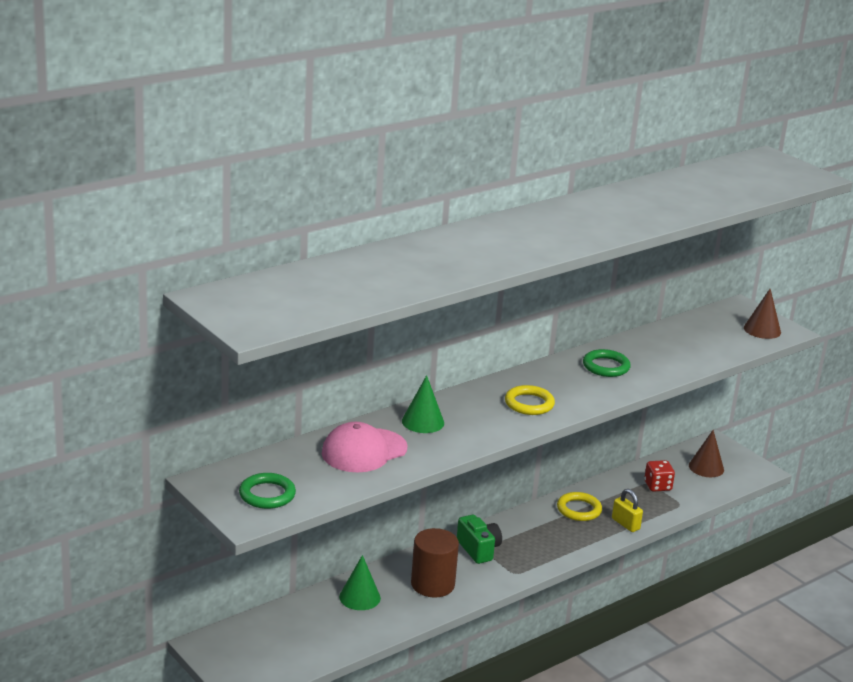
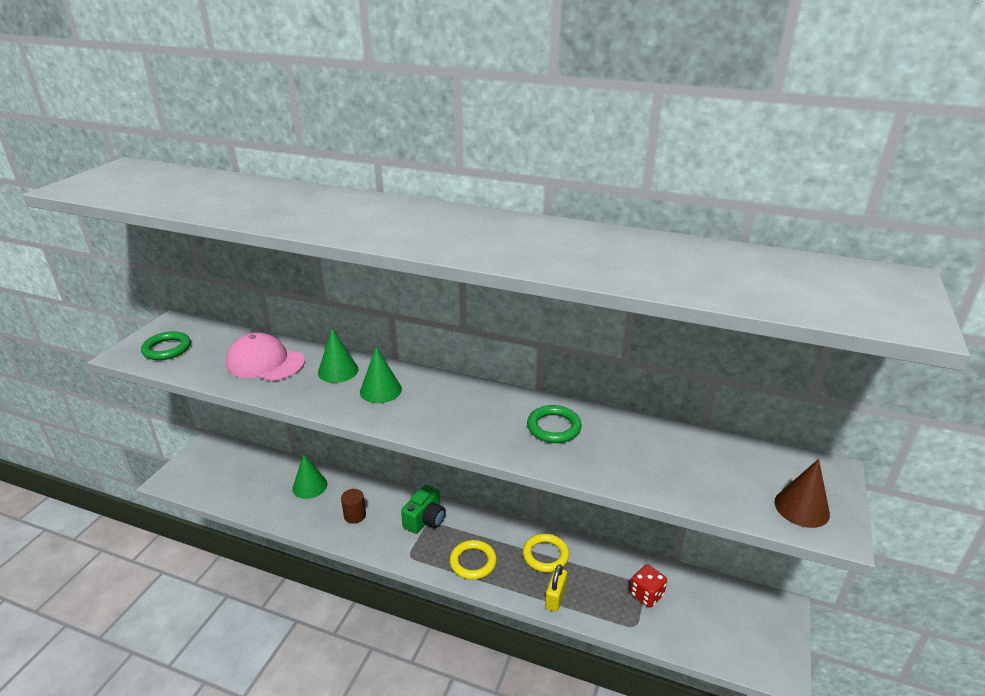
camera: 60 degrees right, 5 degrees up
brown cylinder [411,528,459,597] -> brown cylinder [341,489,366,524], size x0.56
yellow ring [505,385,555,415] -> yellow ring moved to [450,540,497,580]
brown cone [689,430,724,477] -> none
none -> green cone [360,347,402,403]

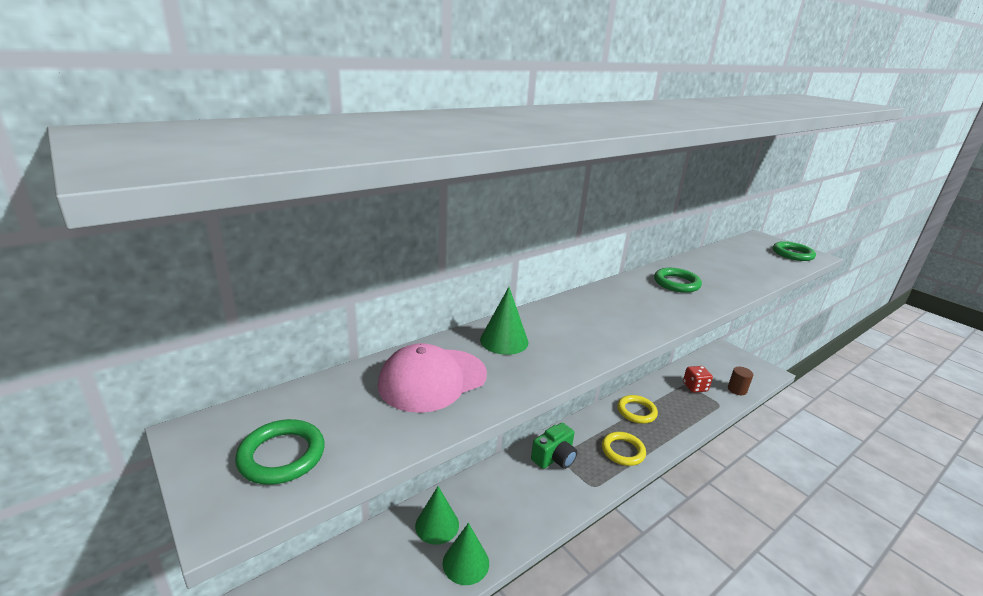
camera: 60 degrees left, 5 degrees down
brown cylinder [341,489,366,524] -> brown cylinder moved to [728,367,753,395]
green cone [360,347,402,403] -> green cone moved to [443,523,489,585]
green camera [401,485,446,534] -> green camera turned 75 degrees clockwise [531,423,577,469]
yellow padlock [545,564,567,612] -> none
brown cone [775,459,830,528] -> green ring [773,241,816,261]

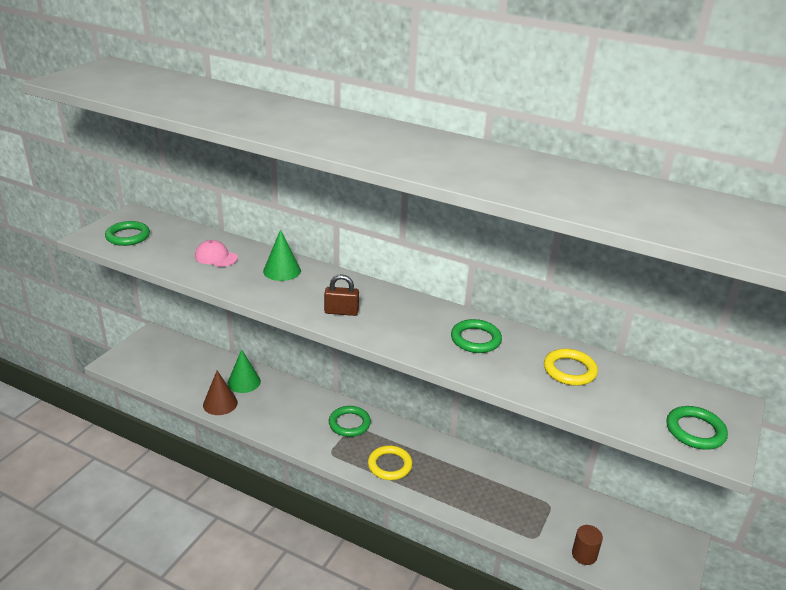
camera: 65 degrees right, 5 degrees up
pink cap [378,343,487,413] -> pink cap [195,240,238,267], size x0.60
green cone [443,523,489,585] -> brown cone [203,371,238,415]
green camera [531,423,577,469] -> green ring [329,406,371,437]
yellow ring [617,395,658,424] -> yellow ring moved to [544,349,598,386]
red dice [683,366,713,393] -> none
none -> brown padlock [324,274,359,316]

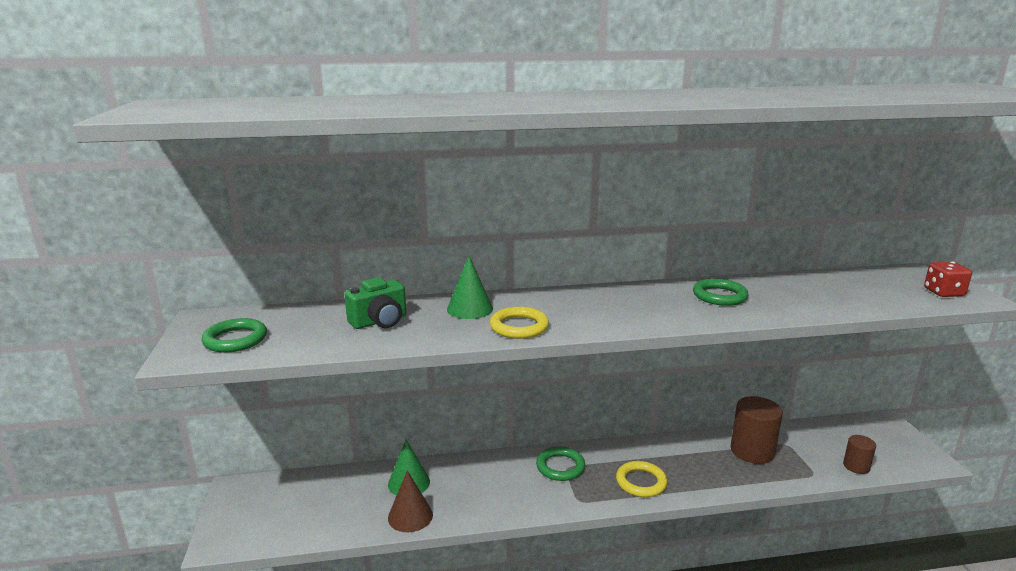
camera: 35 degrees left, 10 degrees down
pink cap [195,240,238,267] -> green camera [344,277,406,329]
brown padlock [324,274,359,316] -> none
yellow ring [544,349,598,386] -> yellow ring moved to [490,307,549,339]
green ring [666,406,728,450] -> red dice [924,261,972,297]
none -> brown cylinder [730,396,783,464]

